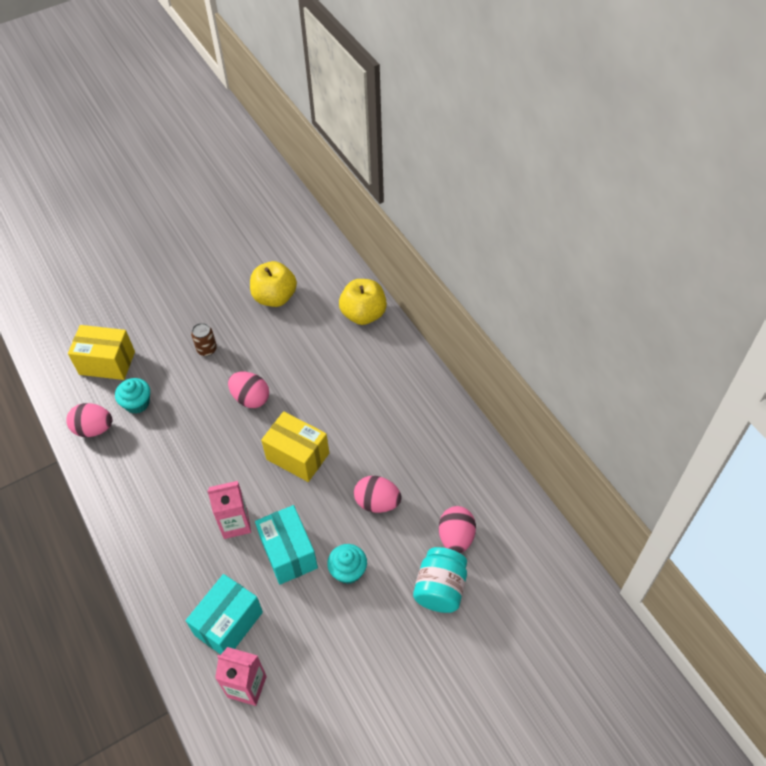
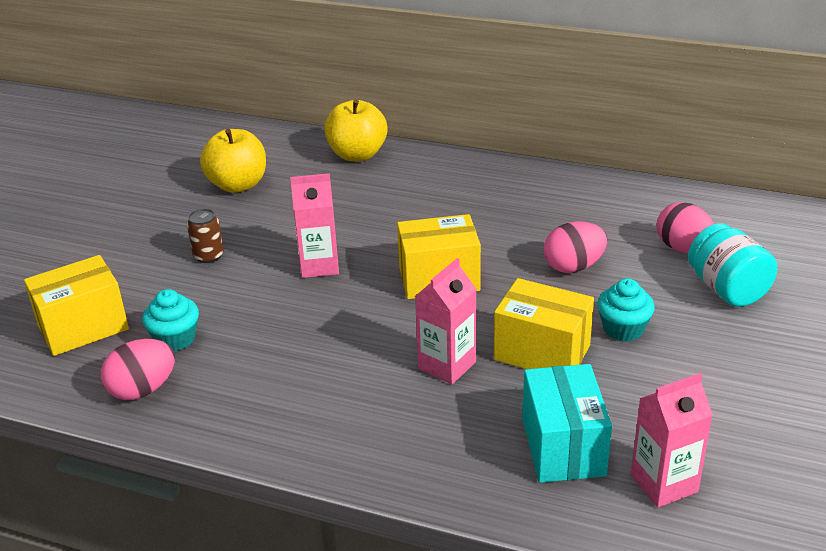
camera: 40 degrees left, 20 degrees down
pink egg [228,372,269,408] -> pink carton [290,173,339,278]
turquoise box [255,505,318,585] -> yellow box [494,278,594,369]

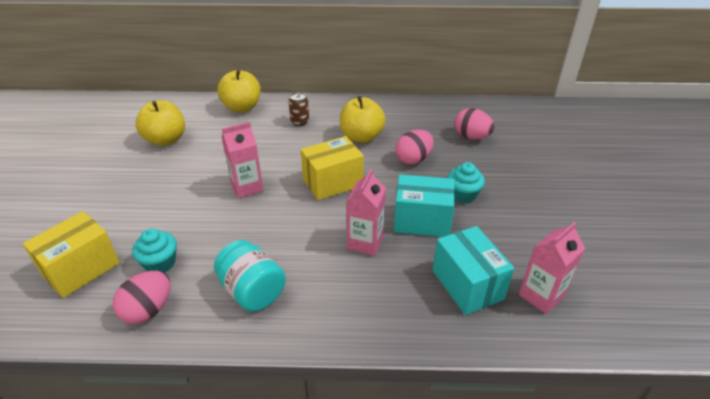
camera: 20 degrees left, 5 degrees up
brown can [187,209,224,263] -> brown can moved to [289,92,309,126]
yellow box [494,278,594,369] -> turquoise box [394,174,455,237]
turquoise jar [688,223,777,307] -> turquoise jar moved to [214,240,286,311]
none -> yellow apple [340,96,386,143]

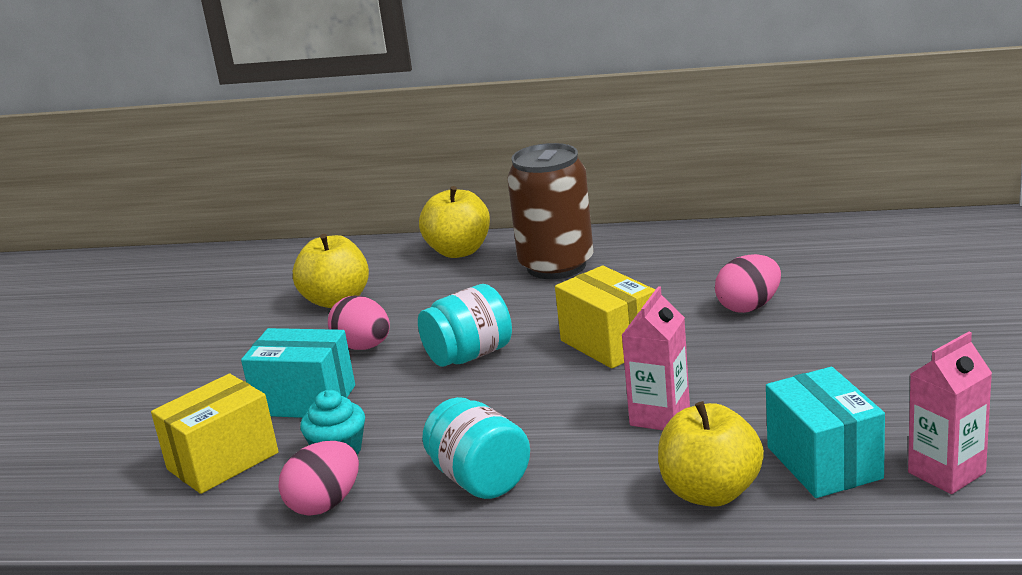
camera: 10 degrees right, 15 degrees down
pink carton [222,122,264,199] -> turquoise jar [418,284,512,367]
brown can [289,92,309,126] -> brown can [508,143,593,279], size x2.37
yellow box [301,136,364,200] -> yellow box turned 75 degrees clockwise [555,265,655,369]
yellow apple [340,96,386,143] -> yellow apple moved to [658,401,764,507]
turquoise box [394,174,455,237] -> turquoise box moved to [241,328,355,418]
turquoise cupcake [447,162,485,203] -> none
pink egg [454,108,494,139] -> pink egg moved to [328,296,390,350]

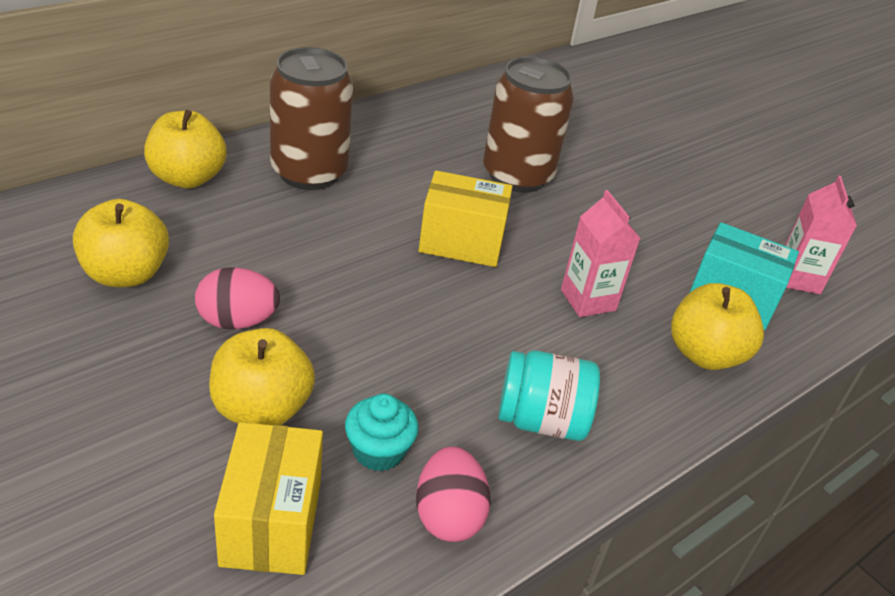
camera: 55 degrees left, 15 degrees up
turquoise box [241,328,355,418] -> yellow apple [209,328,315,425]
turquoise jar [418,284,512,367] -> none
pink egg [715,254,781,313] -> brown can [483,56,574,193]

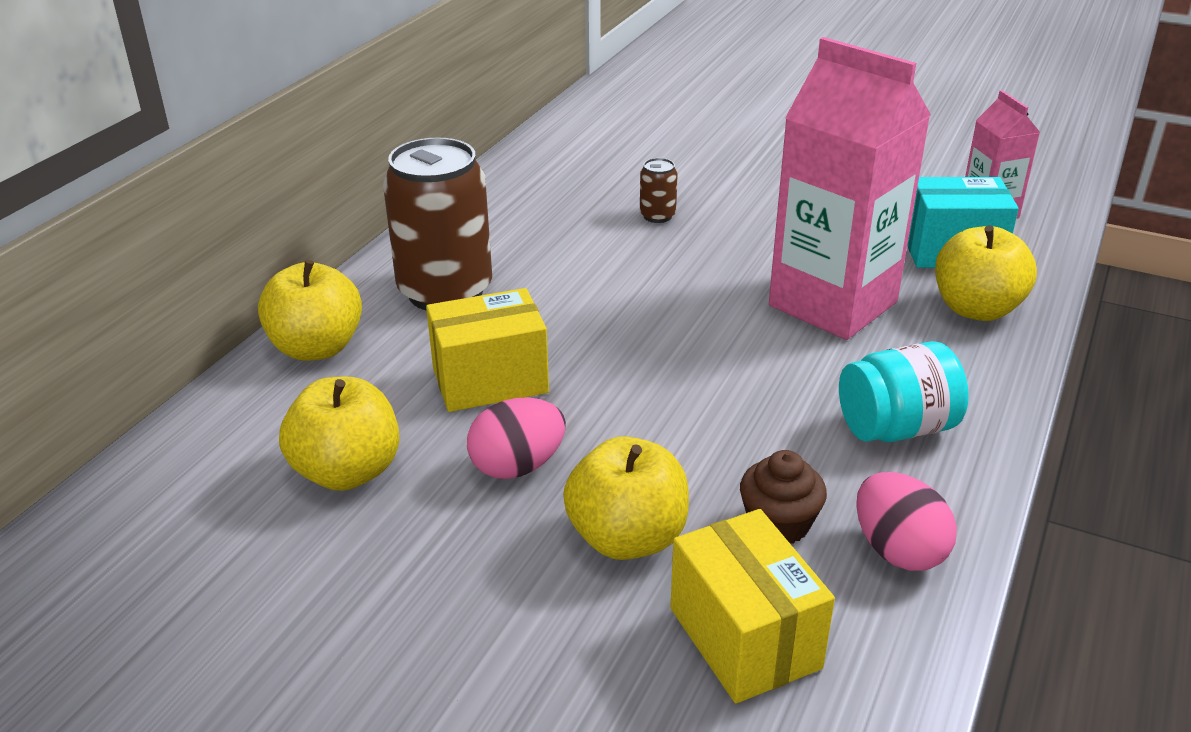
camera: 20 degrees left, 5 degrees down
turquoise cupcake [345,394,419,471] -> brown cupcake [740,450,827,544]
yellow box [418,171,512,267] -> yellow box moved to [426,288,549,412]
brown can [483,56,574,193] -> brown can [640,158,678,223], size x0.42
pink carton [561,190,641,317] -> pink carton [769,37,931,340], size x1.93

